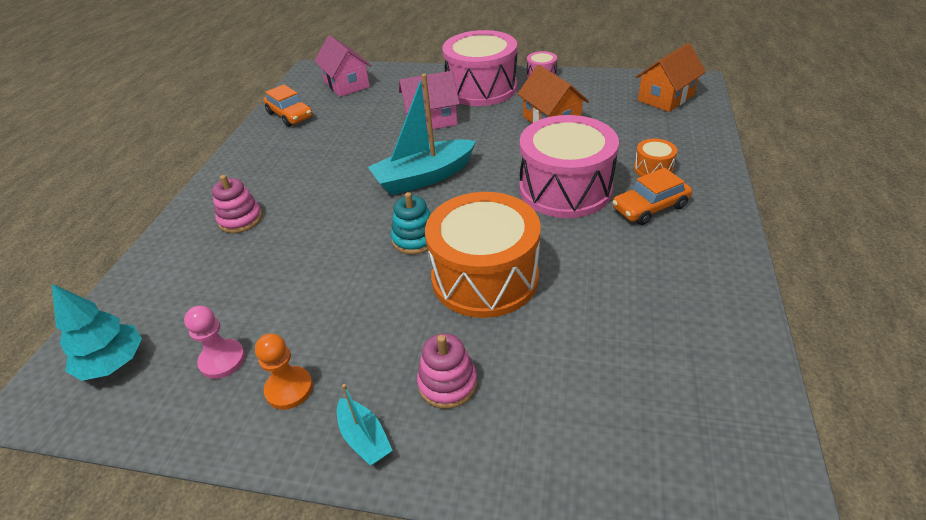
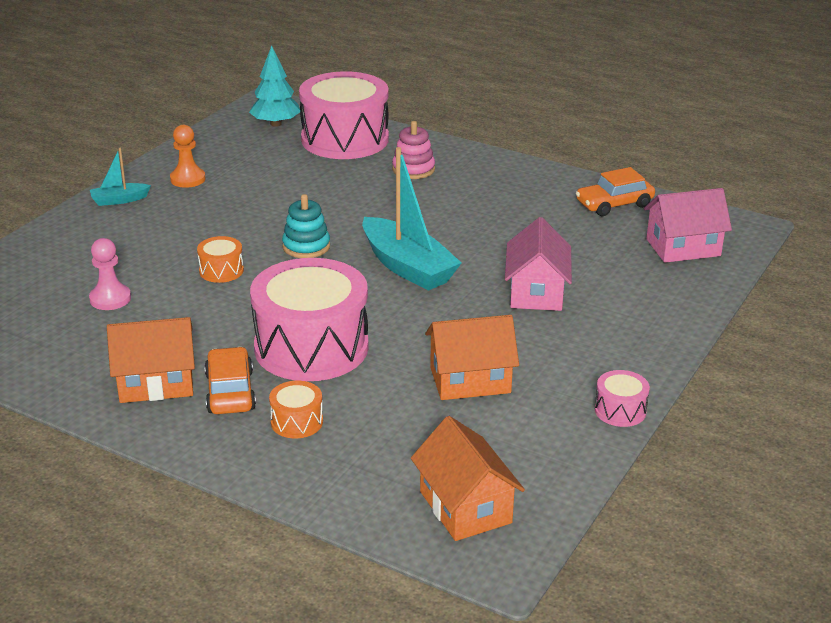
camera: 105 degrees right, 10 degrees down
pink pawn [184,306,245,379] -> pink pawn moved to [89,238,131,310]
turquoise boat [368,74,476,195] -> turquoise boat turned 150 degrees clockwise [362,147,462,291]
pink stacking toy [417,333,477,409] -> none
orange drum [425,192,541,318] -> orange drum [197,236,244,283], size x0.42
pink drum [442,30,517,106] -> pink drum moved to [299,71,389,159]
none -> orange house [107,317,195,403]

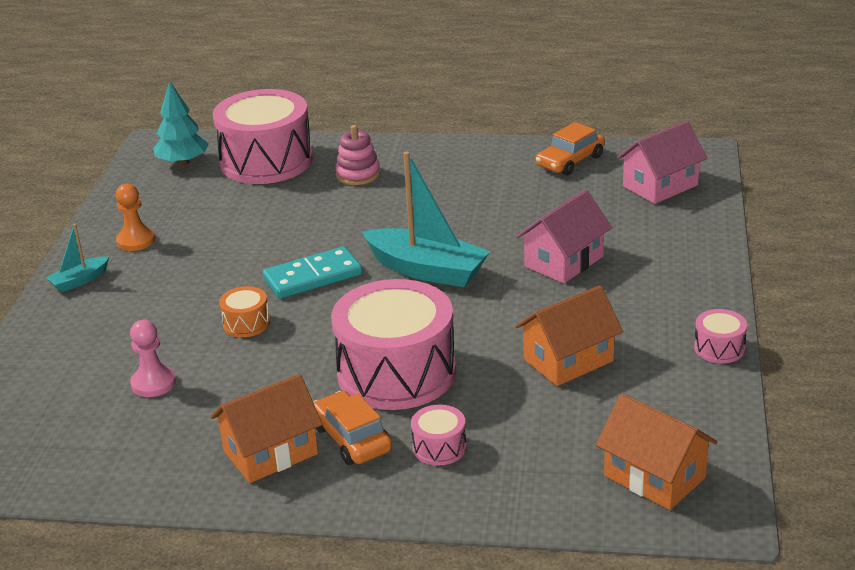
camera: 20 degrees left, 0 degrees up
orange drum [269,381,323,438] -> pink drum [411,405,467,465]
turquoise stacking toy [282,194,330,258] -> turquoise domino [263,246,362,299]
pink house [505,217,572,311] -> pink house turned 60 degrees clockwise [516,190,612,283]

